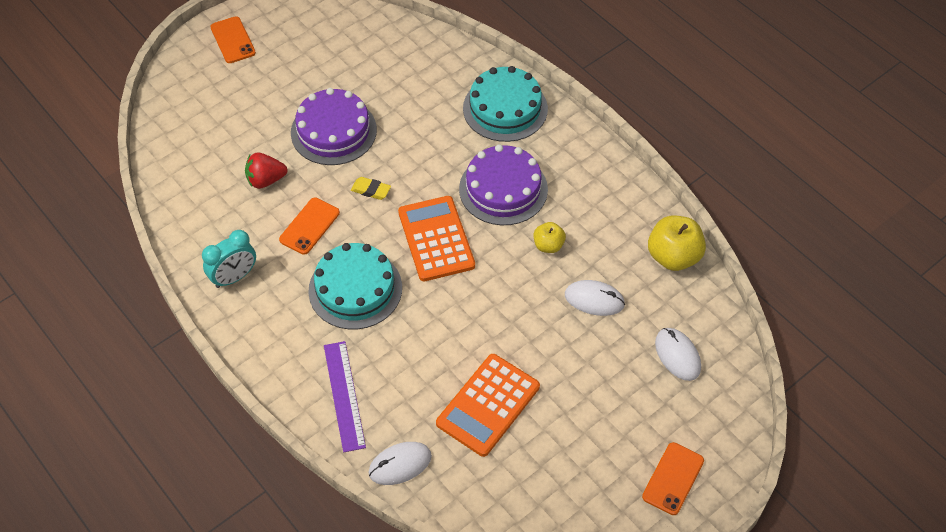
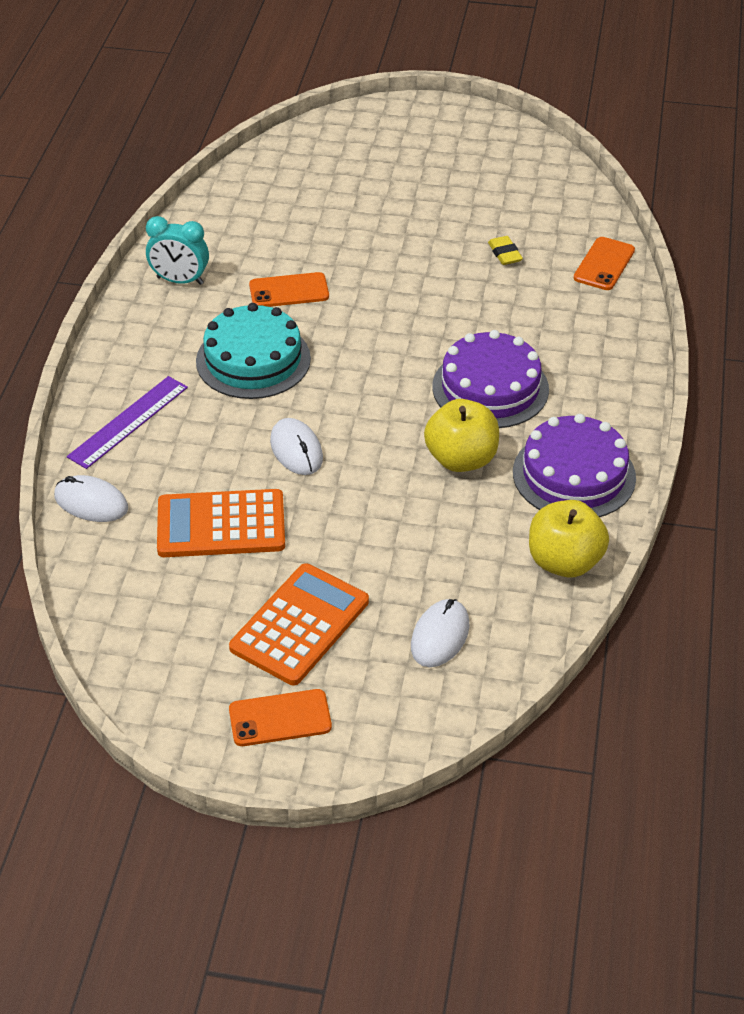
camera: 50 degrees right, 10 degrees down
orange phone [210,16,256,63] -> orange phone moved to [574,237,635,290]
red strawberry [245,153,288,189] -> none
purple cake [291,88,377,165] -> purple cake moved to [513,414,636,517]
yellow eraser [351,177,391,200] -> yellow eraser moved to [488,236,523,265]
orange calculator [398,196,475,281] -> orange calculator moved to [229,563,369,685]
turquoise cake [463,66,548,142] -> none
yellow apple [533,222,566,253] -> yellow apple [424,399,499,472], size x1.75
white mouse [565,280,625,316] -> white mouse moved to [270,418,323,475]

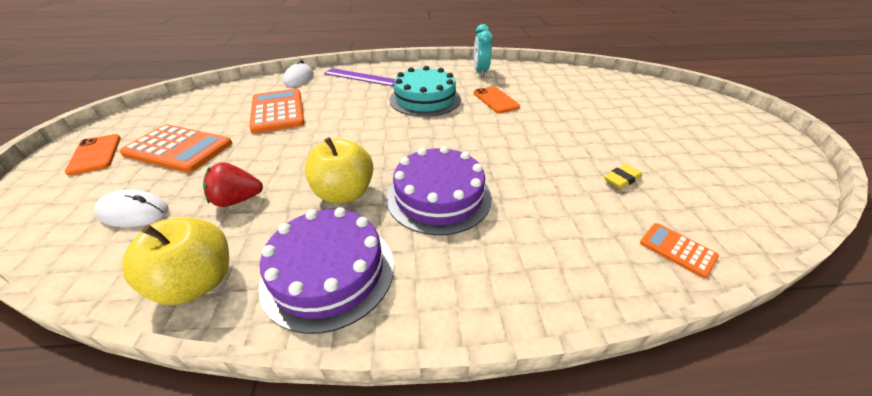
camera: 75 degrees right, 5 degrees down
white mouse [270,418,323,475] -> none
orange phone [574,237,635,290] -> orange calculator [640,223,719,278]
none -> red strawberry [203,162,263,207]

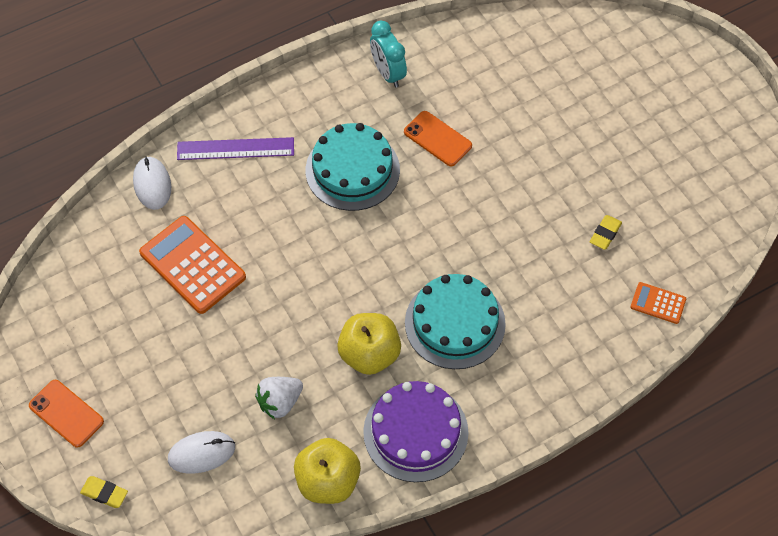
camera: 25 degrees left, 20 degrees up
orange calculator [120,124,232,173] -> none
red strawberry [203,162,263,207] -> white strawberry [255,377,303,419]
purple cake [386,146,492,235] -> turquoise cake [405,274,506,369]
none -> yellow eraser [80,476,128,508]

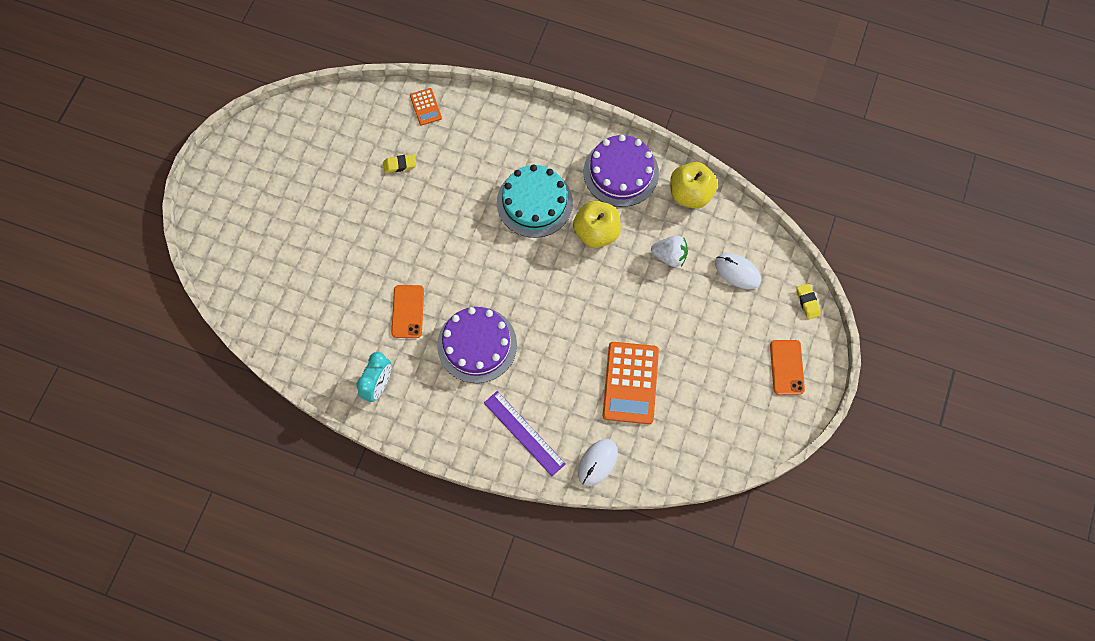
camera: 130 degrees left, 10 degrees up
turquoise cake [306,123,400,211] -> purple cake [437,307,517,383]

